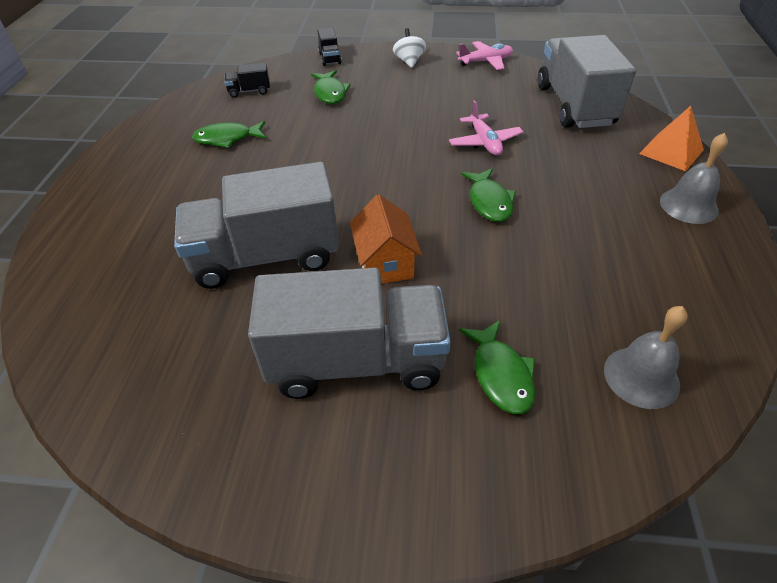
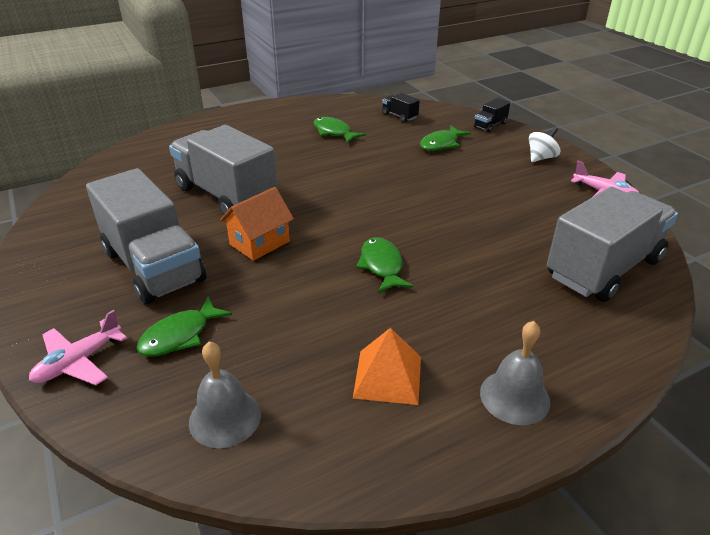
camera: 55 degrees right, 10 degrees down
pink plane [449,100,523,155] -> pink plane moved to [29,310,127,385]
green fish [461,168,516,222] -> green fish turned 120 degrees clockwise [356,237,414,293]
orange pyramid [639,106,704,171] -> orange pyramid moved to [353,328,421,405]

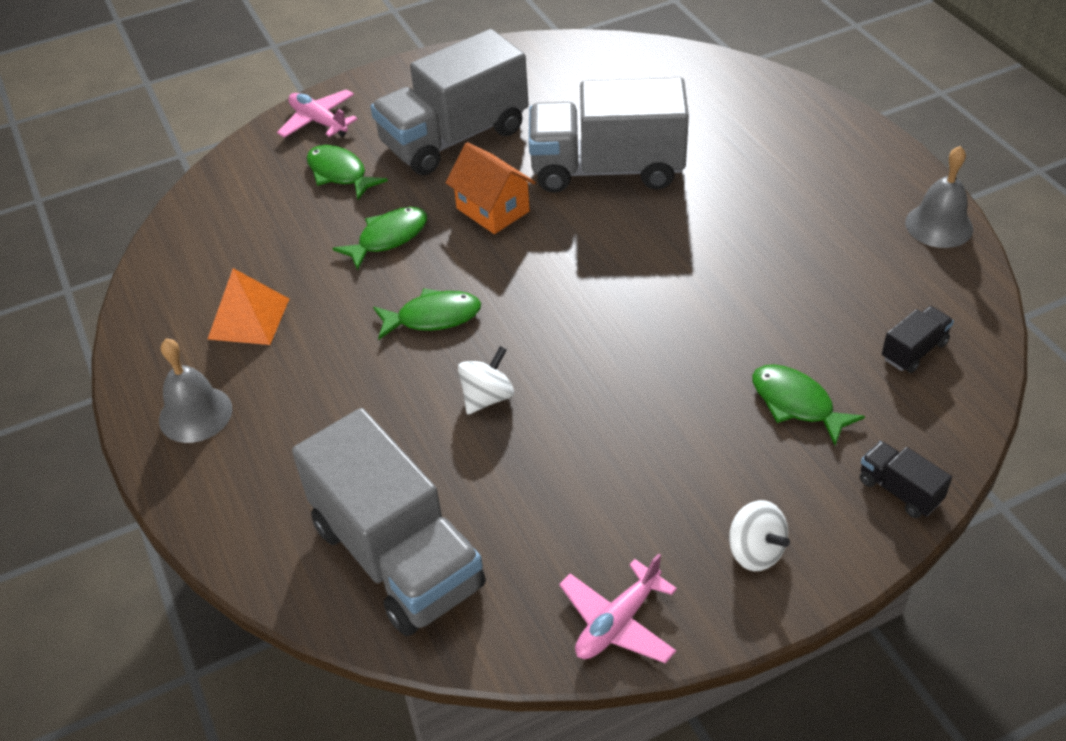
camera: 95 degrees right, 10 degrees up
grey truck [169,125,278,214] -> grey truck turned 135 degrees counterclockwise [529,77,689,193]
grey bell [189,341,261,448] -> grey bell moved to [905,146,973,248]
green fish [313,117,366,143] -> green fish moved to [332,207,427,271]
none -> white spinning top [458,346,514,415]

